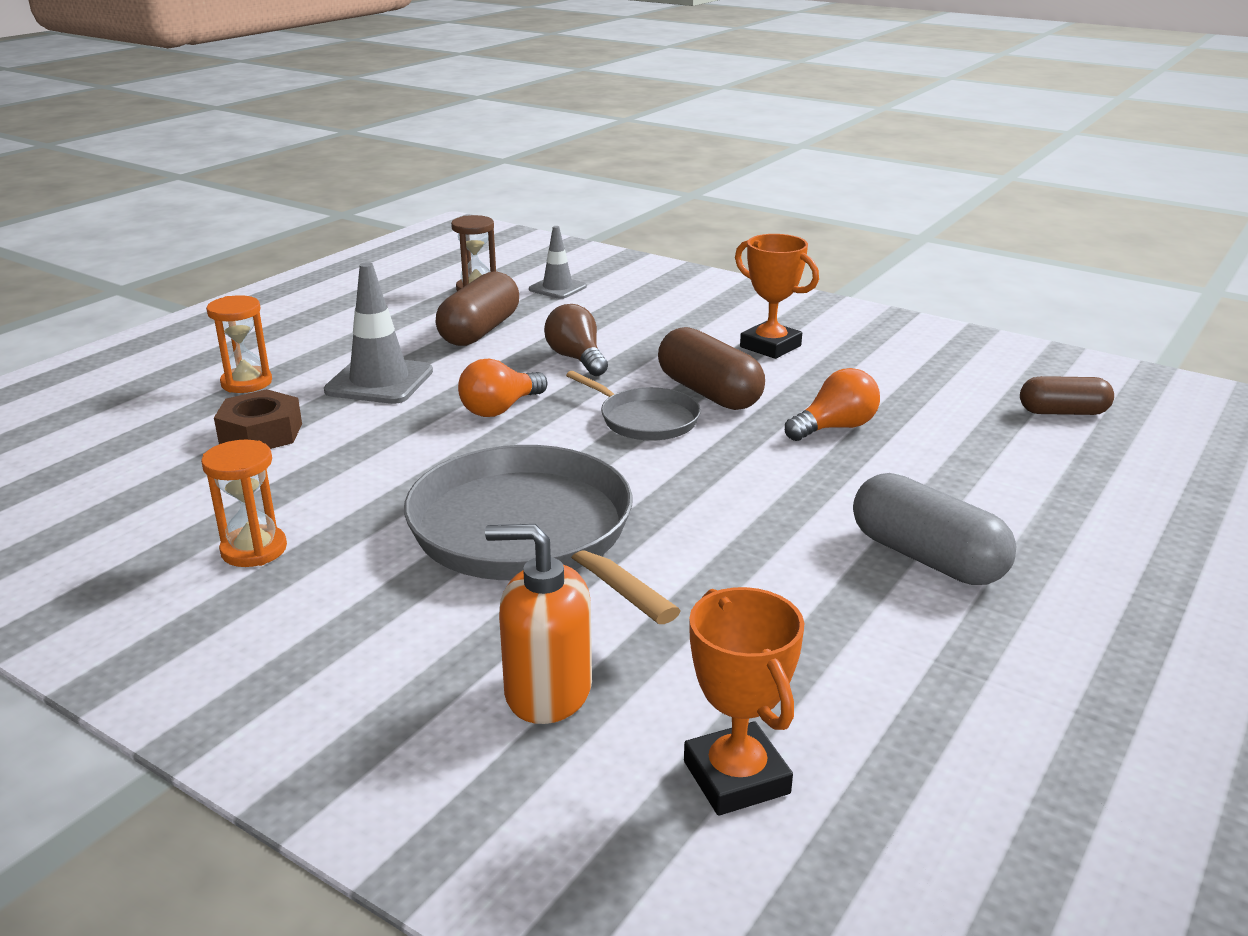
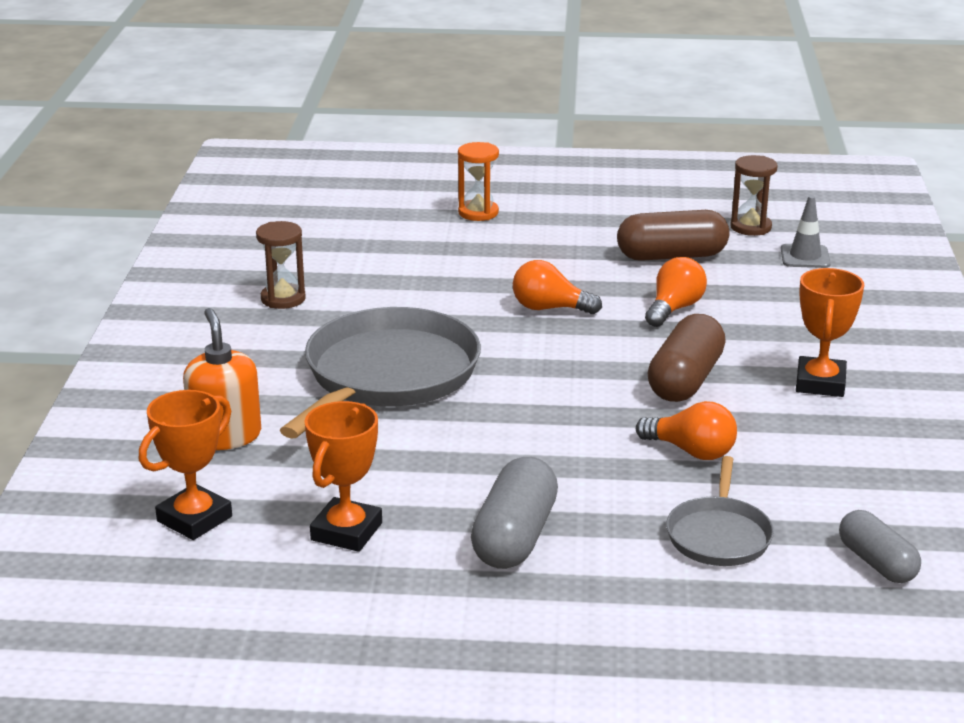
camera: 60 degrees right, 0 degrees up
orange hourglass [201,440,287,567] -> brown hourglass [256,221,306,309]
brown nut [214,389,302,449] -> none
grey traffic cone [324,262,433,404] -> none
brown light bulb [544,304,608,376] -> orange light bulb [645,257,707,327]
grey pan [566,371,701,441] -> grey pan moved to [666,456,774,566]
brown capsule [1020,376,1114,415] -> grey capsule [839,510,921,583]
none -> orange trophy [305,401,382,552]

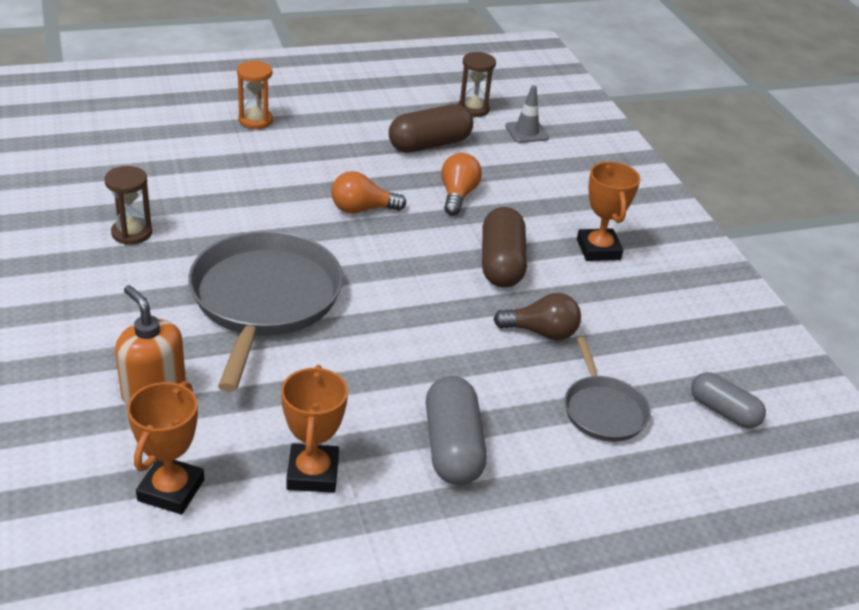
camera: 25 degrees left, 10 degrees up
orange light bulb [636,401,737,460] -> brown light bulb [493,293,581,340]

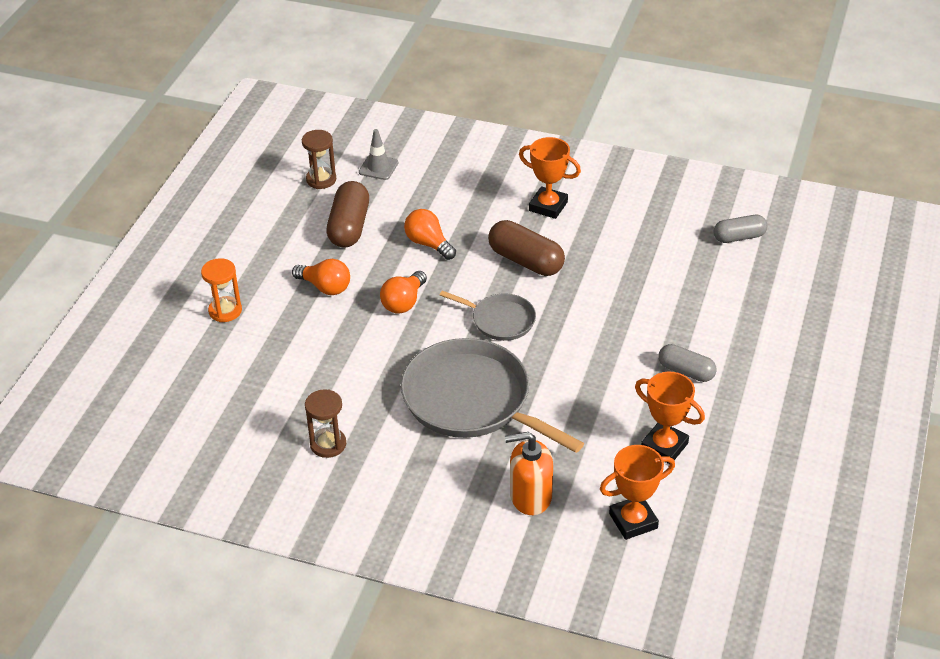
camera: 50 degrees left, 5 degrees up
orange trophy [127,381,204,514] -> orange trophy turned 75 degrees counterclockwise [600,445,675,540]
grey capsule [426,376,487,485] -> grey capsule [658,344,716,382], size x0.65
brown light bulb [493,293,581,340] -> none
grey pan [565,337,650,442] -> grey pan moved to [440,291,536,341]
none -> orange light bulb [292,259,350,295]

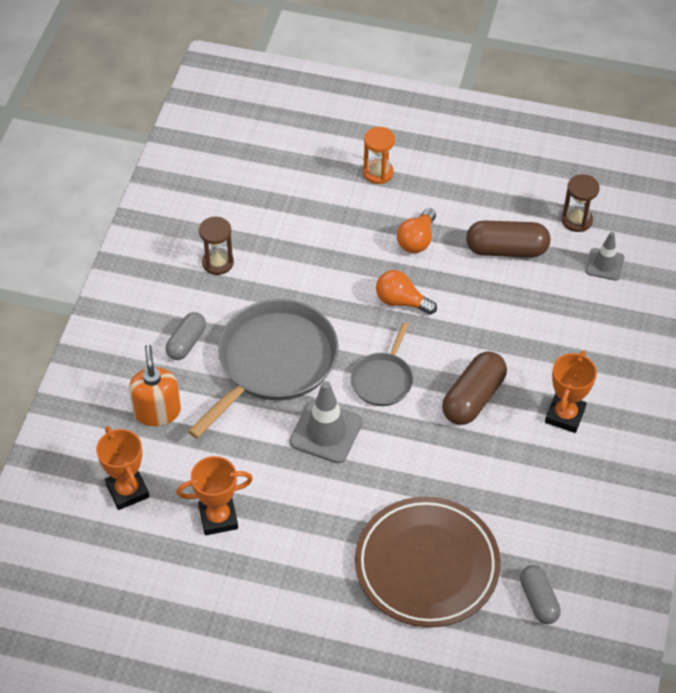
camera: 85 degrees right, 10 degrees up
orange light bulb [404,209,456,260] -> none
orange trophy [635,372,705,464] -> orange trophy turned 45 degrees clockwise [177,456,253,535]
grey capsule [658,344,716,382] -> grey capsule moved to [165,312,206,360]
none -> grey traffic cone [290,381,363,463]
none -> brown plate [355,496,501,627]

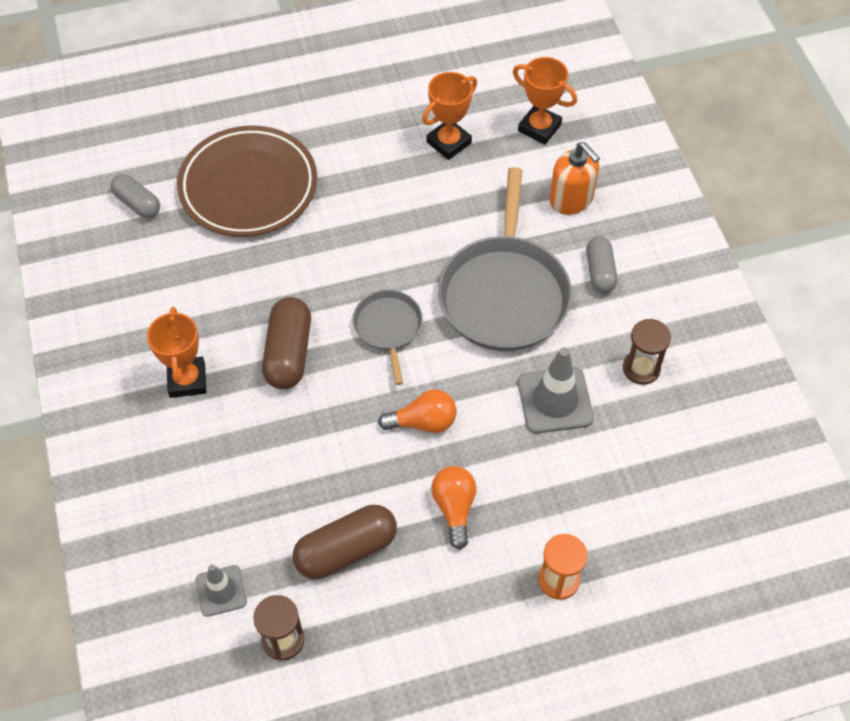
camera: 150 degrees right, 5 degrees up
grey traffic cone [290,381,363,463] -> grey traffic cone moved to [518,347,594,433]

